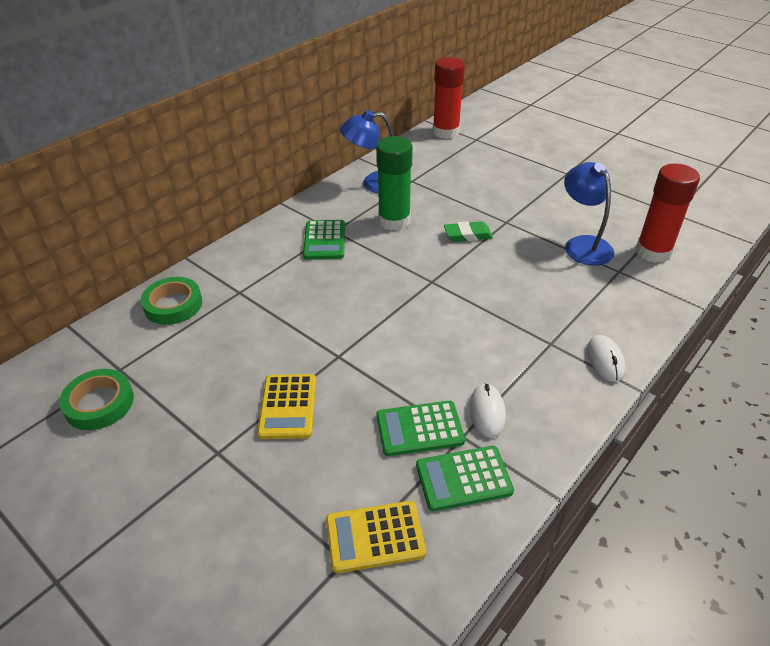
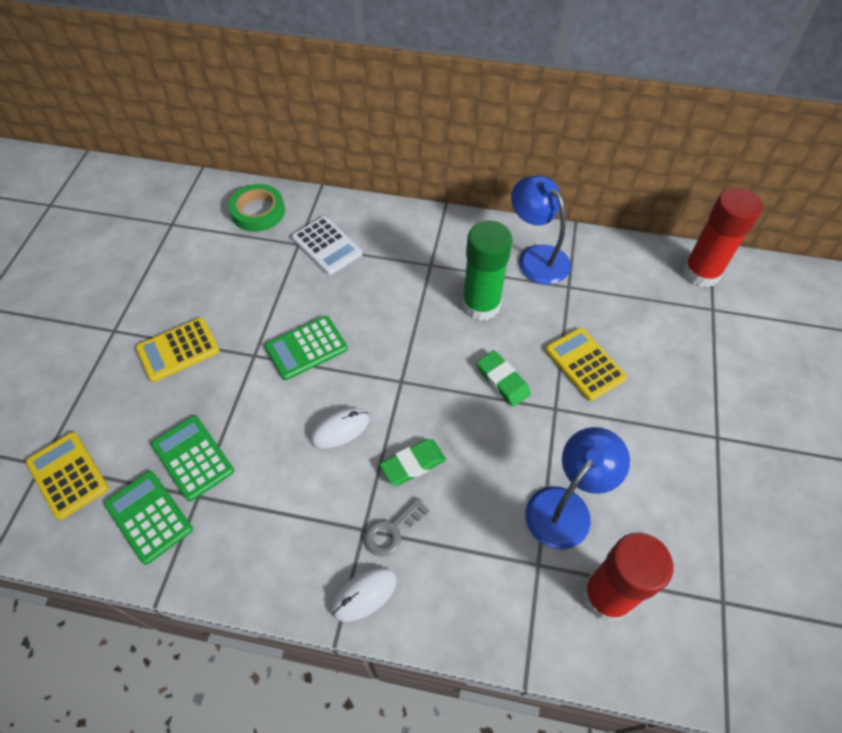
camera: 60 degrees right, 15 degrees up
green tape [59,369,134,430] -> none
green calculator [303,220,345,260] -> green calculator moved to [265,316,348,380]
white mouse [470,383,506,438] -> white mouse moved to [310,408,370,449]
none -> white calculator [292,216,362,275]
none -> grey key [364,498,429,557]
none -> green eraser [380,439,446,485]
none -> yellow calculator [545,328,627,401]

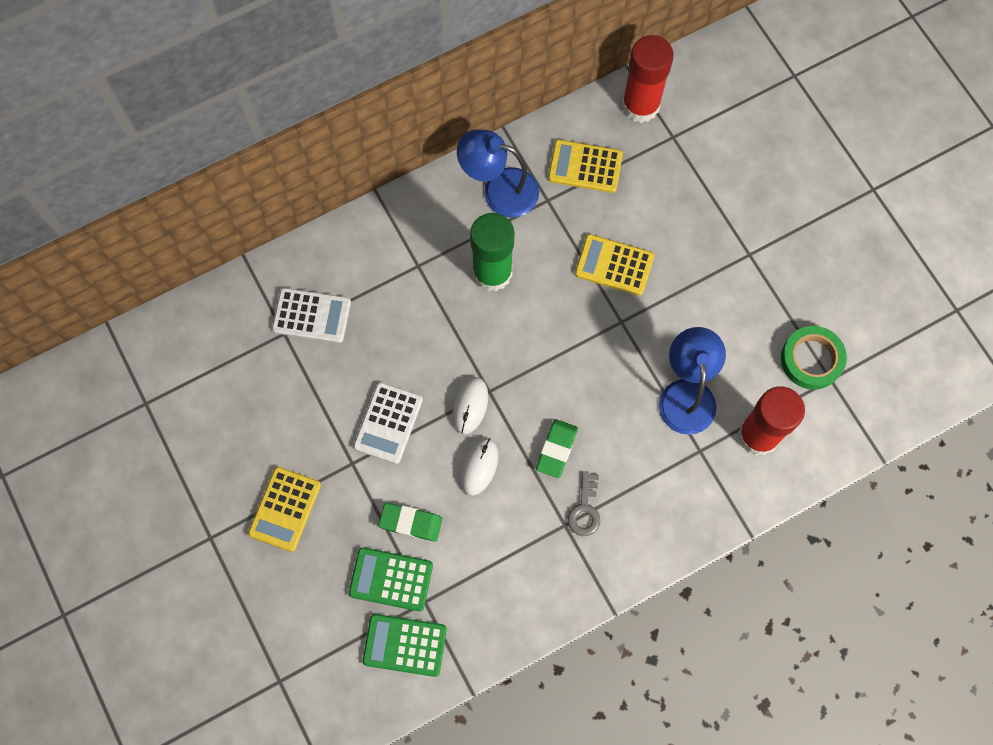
camera: 40 degrees left, 15 degrees up
yellow calculator [26,432,109,520] -> yellow calculator moved to [548,139,623,193]
green tape [229,184,285,232] -> green tape moved to [781,326,847,390]
green calculator [265,316,348,380] -> white calculator [353,382,423,464]
white mouse [331,568,397,622] -> white mouse moved to [452,377,488,434]
green eraser [476,350,531,407] -> green eraser moved to [379,503,443,541]

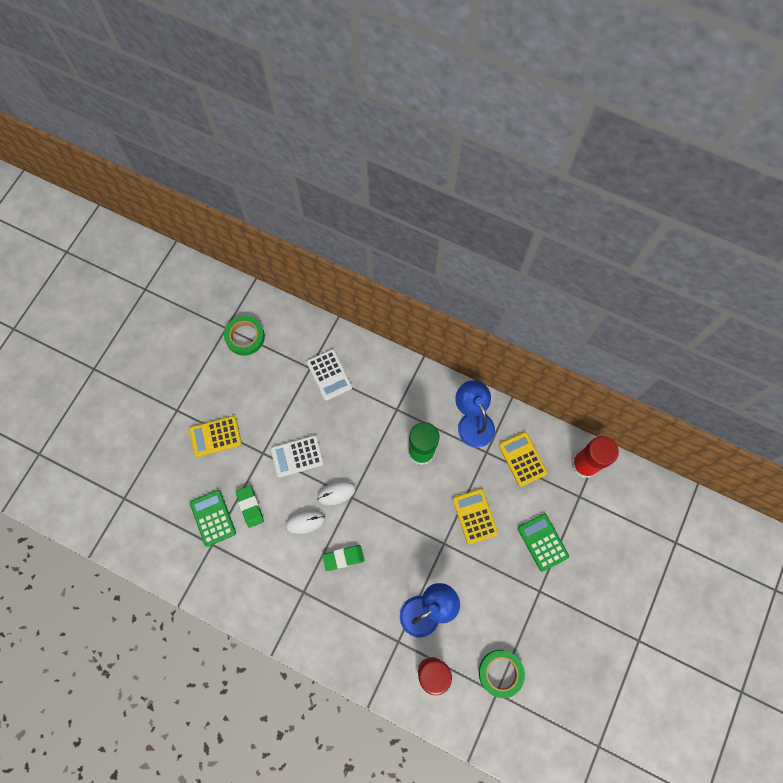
camera: 55 degrees right, 0 degrees up
green calculator [363,614,447,677] -> green calculator moved to [518,513,569,572]
grey key [567,471,600,536] -> none
none -> green tape [224,316,265,356]

